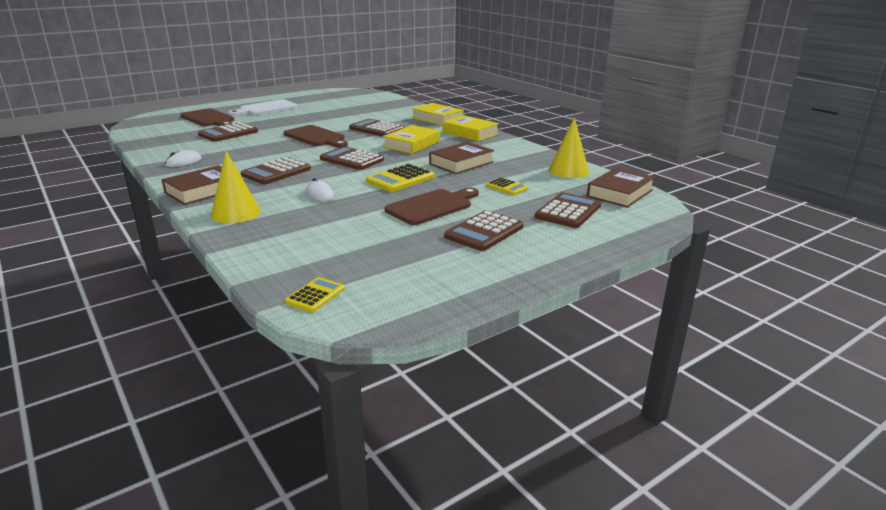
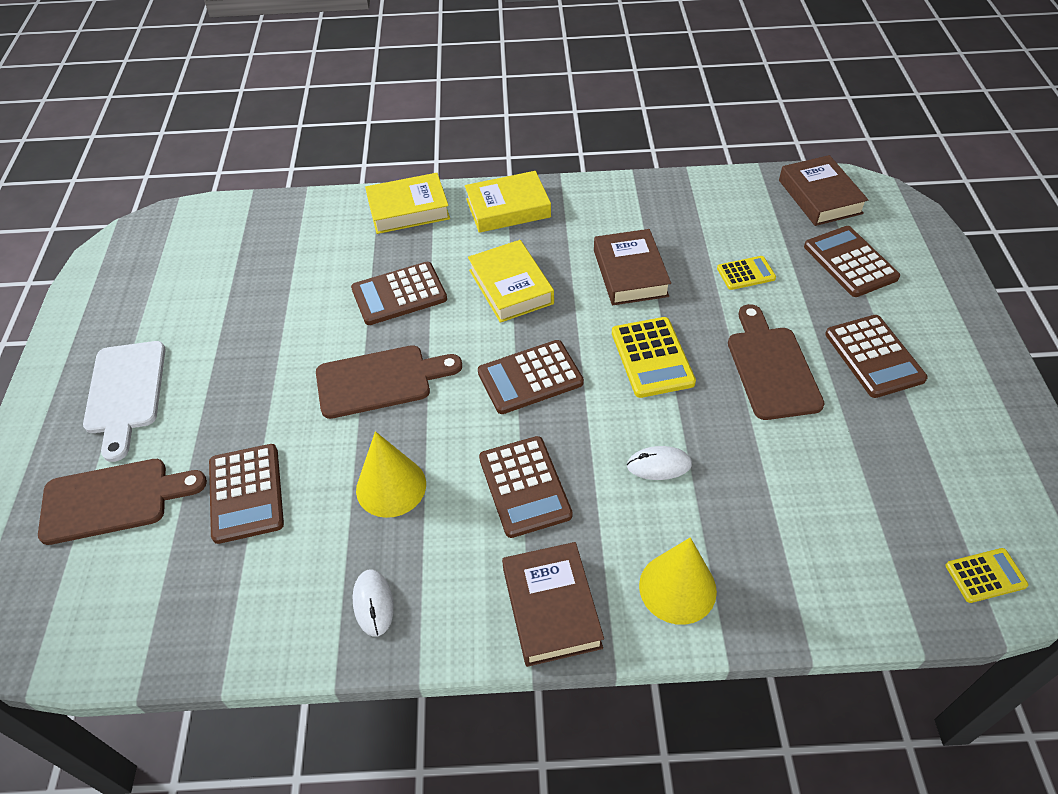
camera: 55 degrees left, 25 degrees up
yellow calculator [285,277,345,312] -> yellow calculator turned 105 degrees clockwise [946,548,1029,603]
yellow cone [549,117,589,178] -> yellow cone moved to [356,431,426,518]

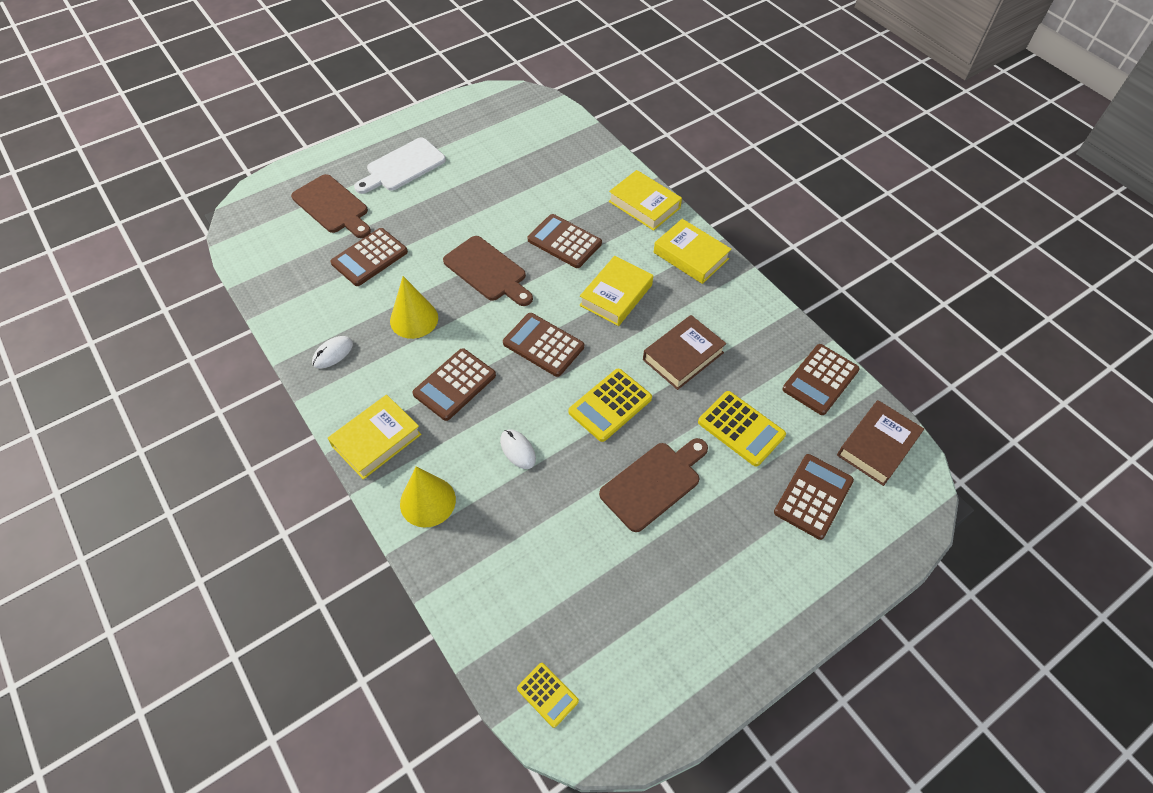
camera: 55 degrees right, 5 degrees up
brown book [502,542,604,667] -> yellow book [328,395,421,480]
yellow calculator [717,256,776,290] -> yellow calculator [698,391,786,467], size x1.67
brown calculator [825,315,928,398] -> brown calculator moved to [782,344,860,415]

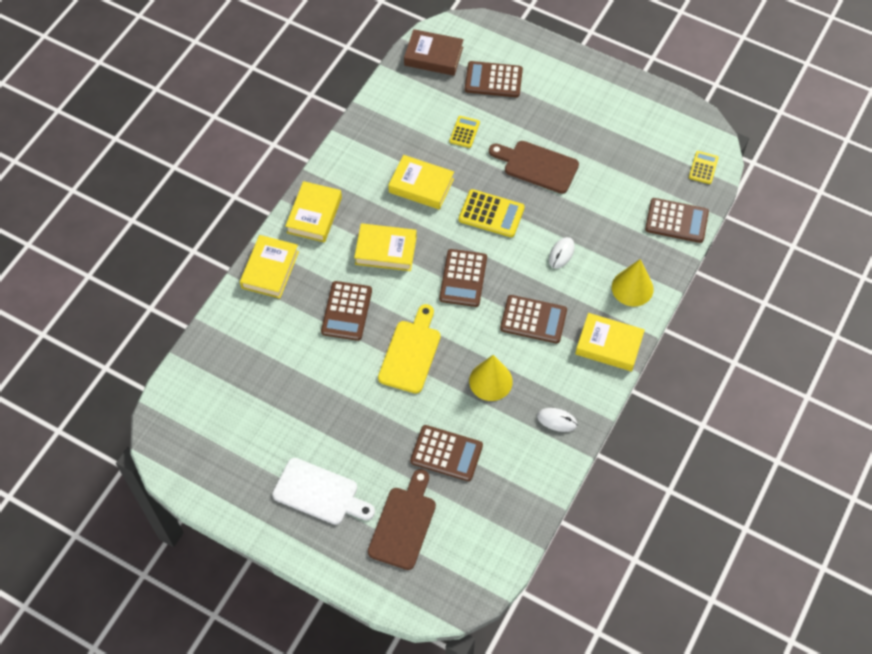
camera: 115 degrees left, 5 degrees up
brown cutting board [443,236,533,306] -> yellow cutting board [378,304,441,394]
brown book [643,315,727,390] -> yellow book [388,155,454,209]
yellow calculator [698,391,786,467] -> yellow calculator [450,116,480,148], size x0.60
brown calculator [782,344,860,415] -> brown calculator moved to [645,198,709,243]

